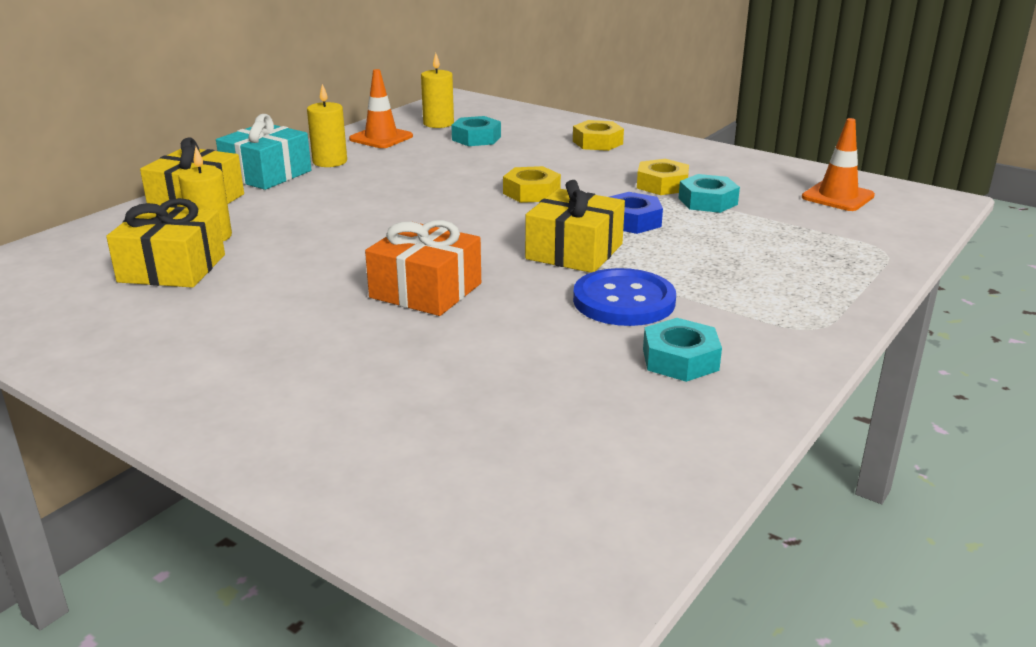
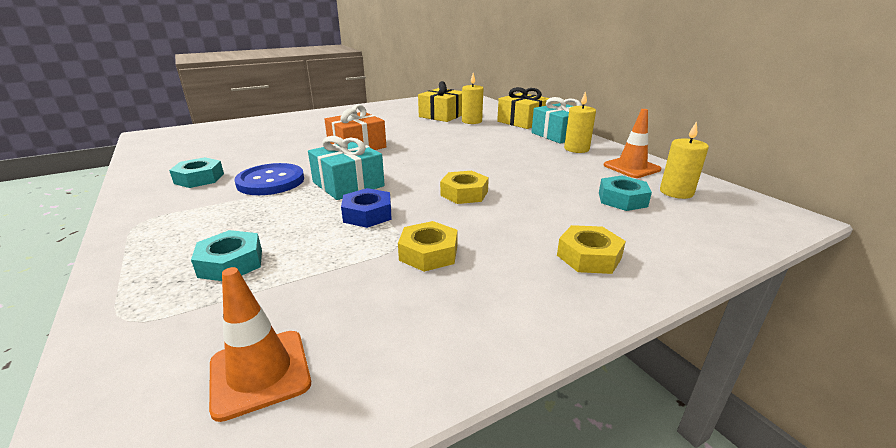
camera: 115 degrees right, 0 degrees up
yellow gift [525,180,625,273] -> turquoise gift [308,136,385,200]
turquoise nut [678,174,740,213] -> turquoise nut moved to [191,230,262,281]

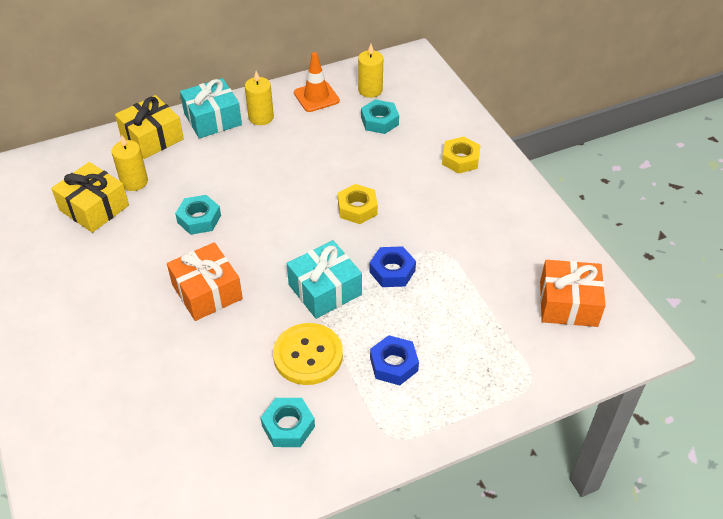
camera: 85 degrees left, 20 degrees up
turquoise nut [191,230,262,281] -> turquoise nut moved to [175,195,221,235]
orange traffic cone [209,267,311,422] -> orange gift [540,260,606,327]
blue button [234,163,304,195] -> yellow button [273,323,343,385]
yellow nut [398,221,458,272] -> none
none -> blue nut [370,335,419,385]

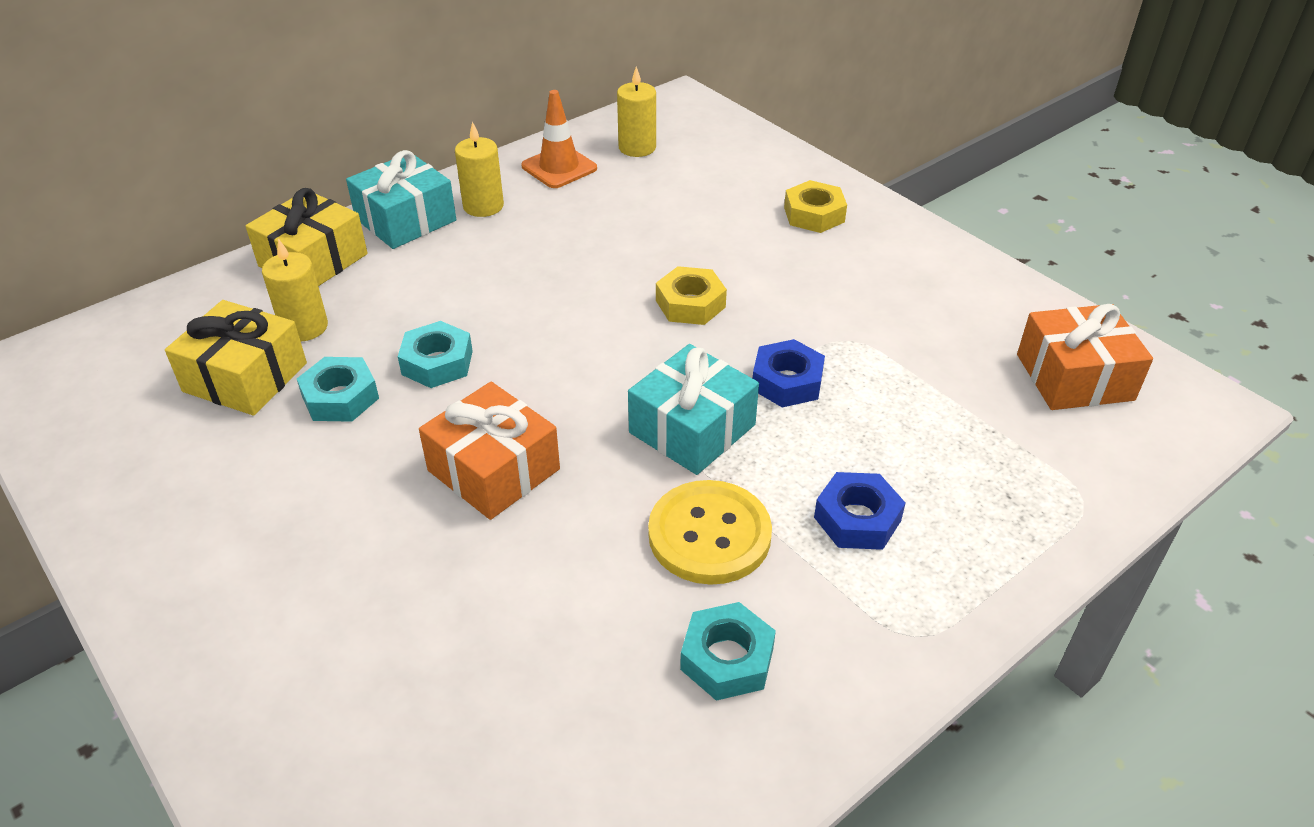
camera: 15 degrees left, 5 degrees down
turquoise nut [361,99,399,134] -> turquoise nut moved to [297,357,379,422]

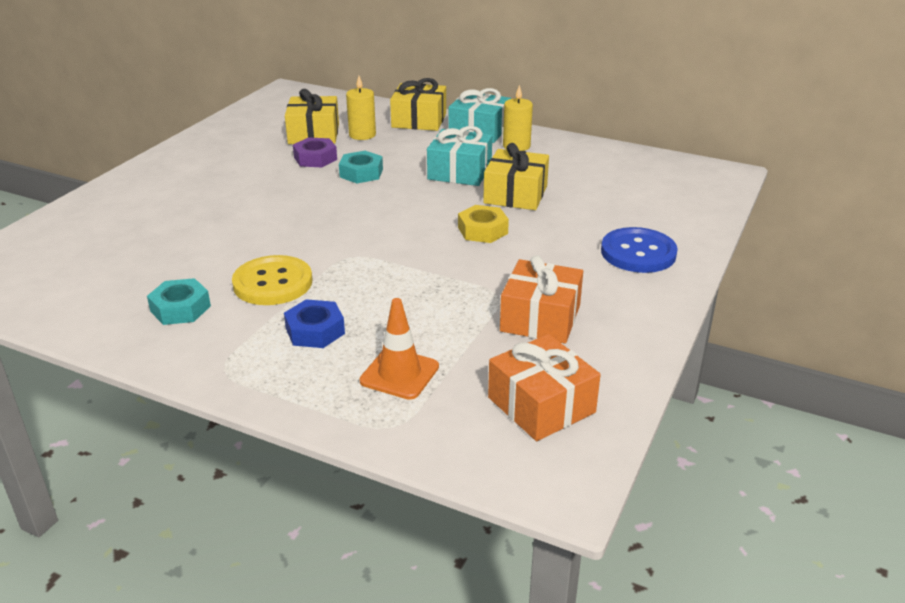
camera: 65 degrees right, 10 degrees down
turquoise nut [297,357,379,422] -> purple nut [293,137,337,168]
orange gift [419,382,560,520] -> orange gift moved to [500,255,583,344]
orange traffic cone [521,90,597,188] -> orange traffic cone moved to [360,298,439,400]
yellow candle [617,66,656,157] -> none
turquoise gift [628,344,759,475] -> turquoise gift moved to [427,126,492,186]
blue nut [753,339,825,408] -> none
yellow nut [784,180,847,233] -> blue button [601,227,678,273]
none -> yellow gift [483,143,549,210]

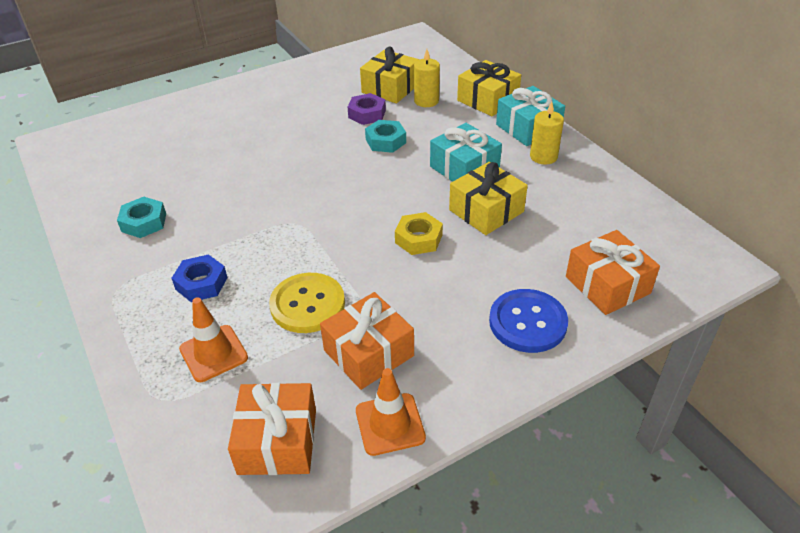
camera: 35 degrees right, 10 degrees up
yellow button [232,255,312,305] -> yellow button moved to [269,273,345,333]
none -> orange traffic cone [356,368,426,456]
none -> orange gift [566,230,660,315]

